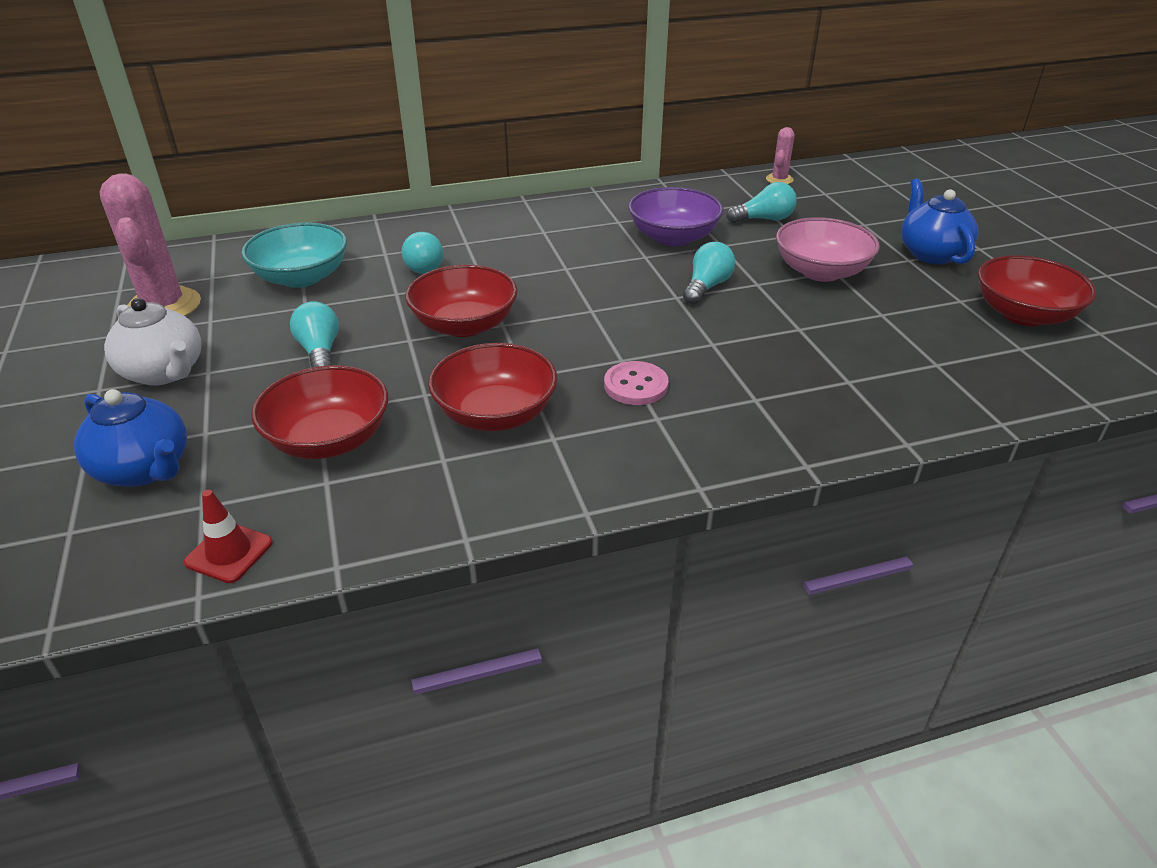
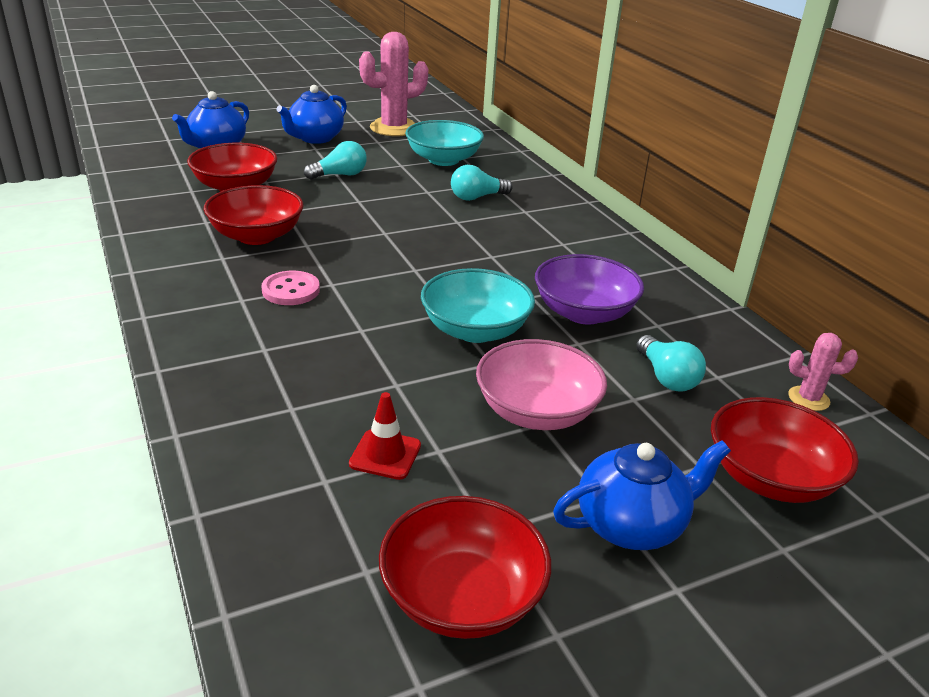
camera: 80 degrees right, 5 degrees down
white teapot [104,298,202,386] -> blue teapot [276,85,347,144]
red traffic cone [184,490,273,583] -> red traffic cone moved to [349,392,421,480]
red bowl [405,265,517,337] -> red bowl moved to [711,397,859,503]
turquoise light bulb [683,242,735,305] -> turquoise bowl [421,268,535,343]

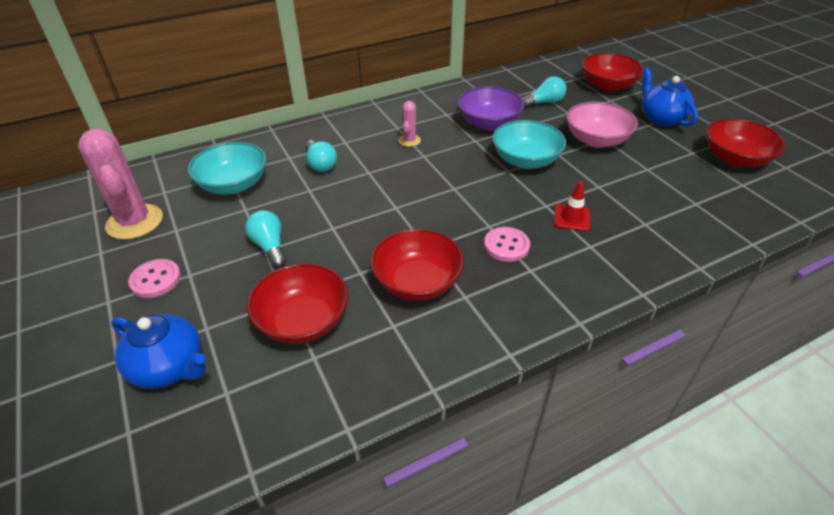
camera: 90 degrees left, 10 degrees up
blue teapot [276,85,347,144] -> pink button [128,259,181,298]
red traffic cone [349,392,421,480] -> red traffic cone moved to [554,181,591,231]
pink cactus [788,333,858,411] -> pink cactus moved to [399,101,421,147]

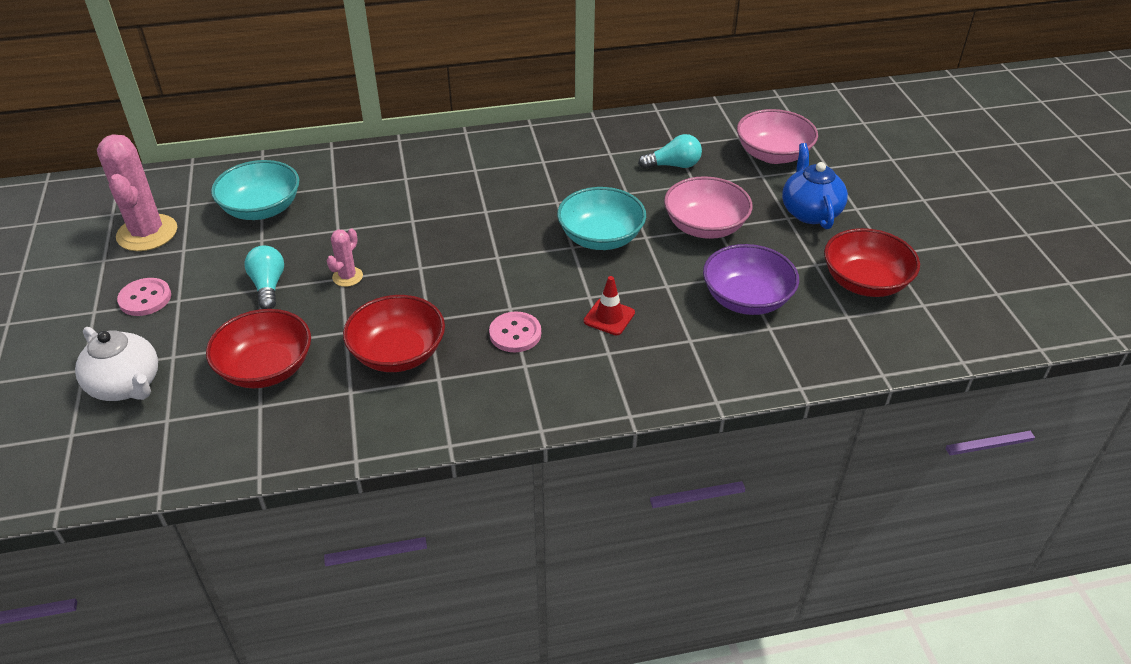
camera: 15 degrees right, 0 degrees up
blue teapot [111,314,206,389] -> white teapot [75,327,158,401]
turquoise light bulb [306,140,337,172] -> none
pink cactus [399,101,421,147] -> pink cactus moved to [327,228,363,287]
purple bowl [458,87,525,130] -> purple bowl moved to [703,244,799,315]
red bowl [582,53,644,92] -> pink bowl [737,109,818,164]

